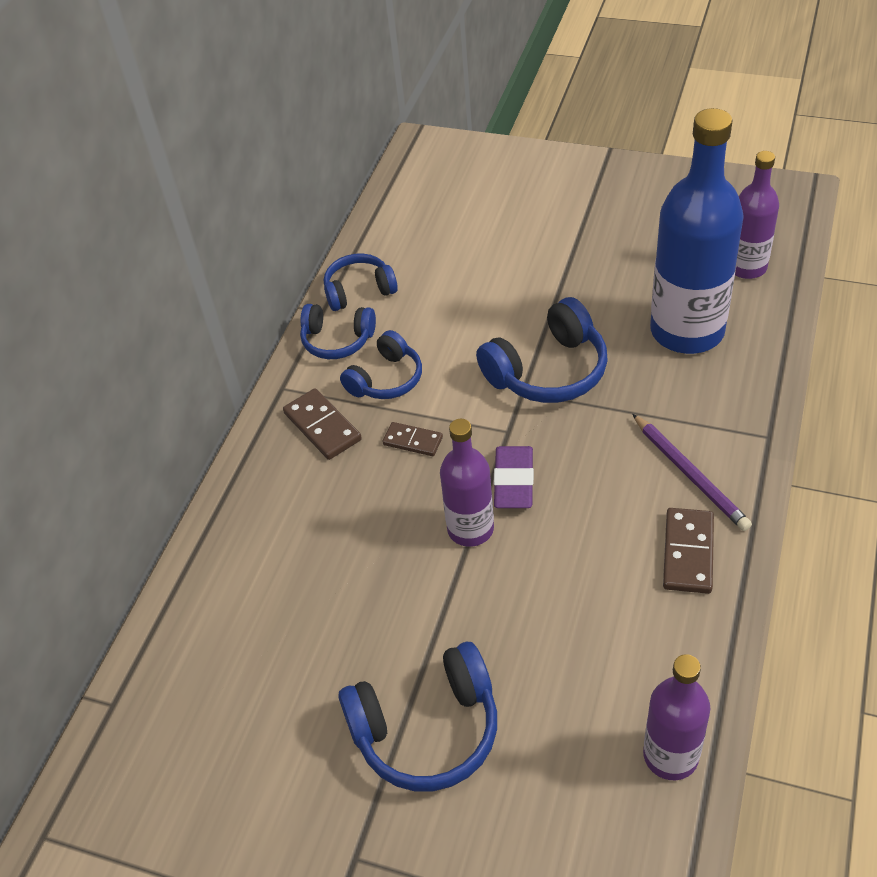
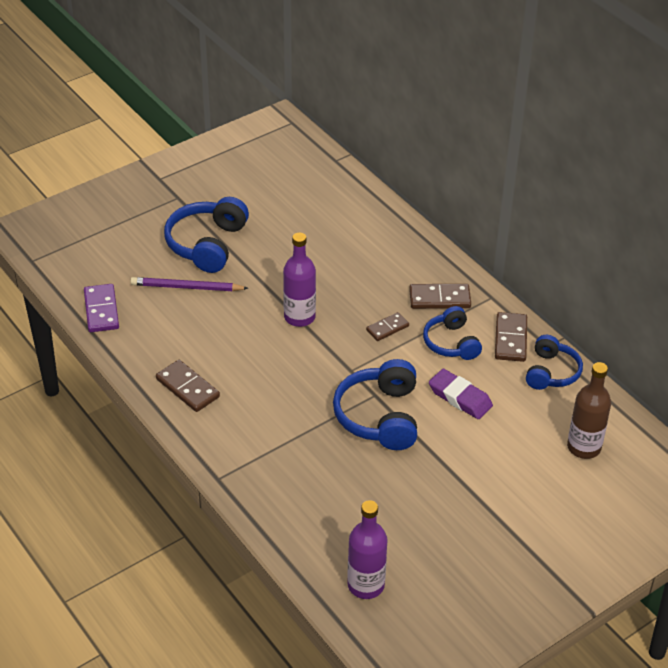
camera: 120 degrees right, 5 degrees down
blue headphones [300,304,376,359] -> brown domino [495,312,527,362]
purple eraser [494,446,534,508] -> purple eraser moved to [429,369,493,419]
purple pencil [633,414,752,531] -> purple pencil moved to [130,277,249,291]
purple bottle [643,654,710,780] -> purple domino [84,284,119,332]
blue bottle [650,108,744,354] -> none
none -> brown bottle [567,362,611,459]

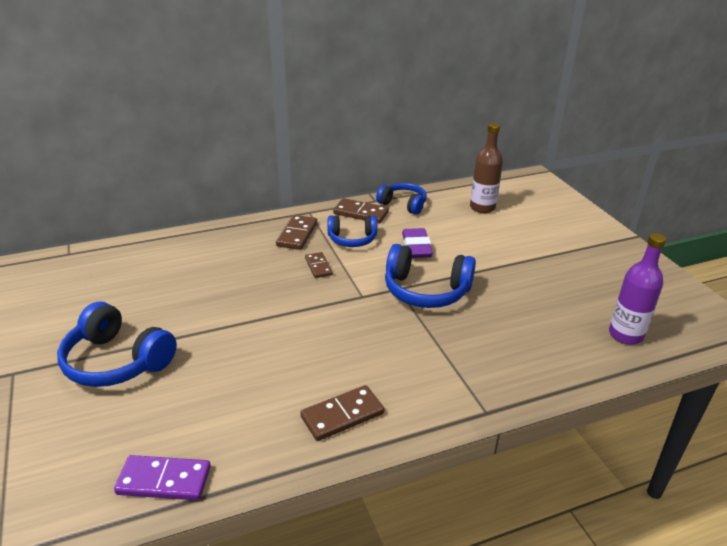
camera: 75 degrees left, 10 degrees down
purple pencil [130,277,249,291] -> none
purple bottle [283,233,316,327] -> none
purple eraser [429,369,493,419] -> purple eraser turned 60 degrees counterclockwise [402,228,433,258]

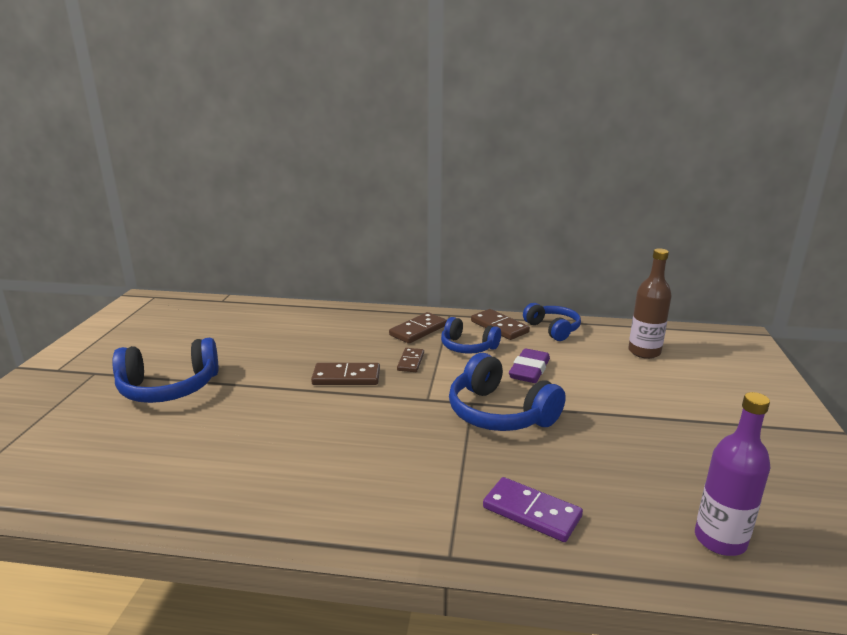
camera: 30 degrees right, 10 degrees down
blue headphones [57,302,177,387] -> blue headphones turned 75 degrees counterclockwise [112,338,218,403]
purple domino [114,455,211,500] -> purple domino moved to [483,477,583,542]
brown domino [300,385,384,441] -> brown domino moved to [311,363,380,385]

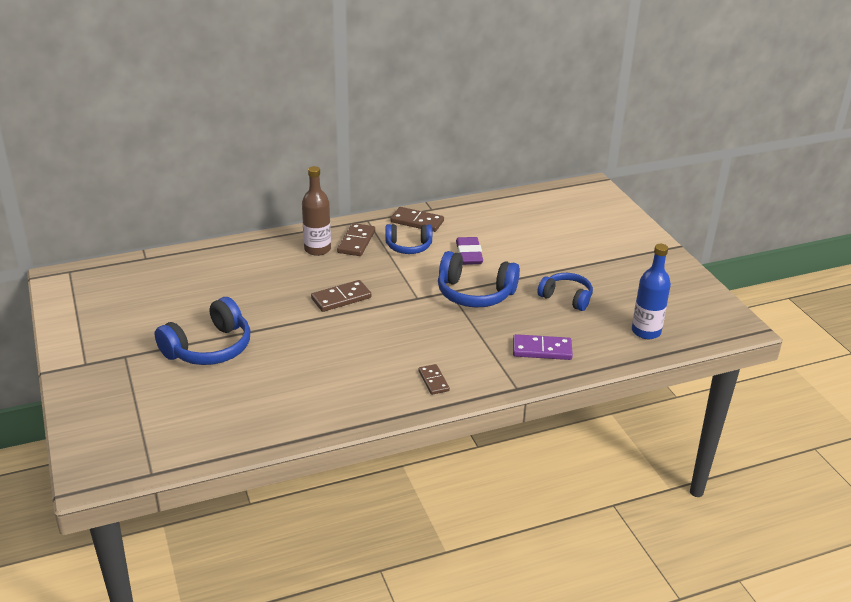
camera: 30 degrees left, 10 degrees up
brown domino [397,348,424,372] -> brown domino moved to [418,364,450,395]
blue headphones [523,303,581,341] -> blue headphones moved to [537,273,593,311]
brown bottle [628,248,672,359] -> brown bottle moved to [302,166,331,256]
purple bottle [695,392,770,556] -> blue bottle [632,244,671,339]

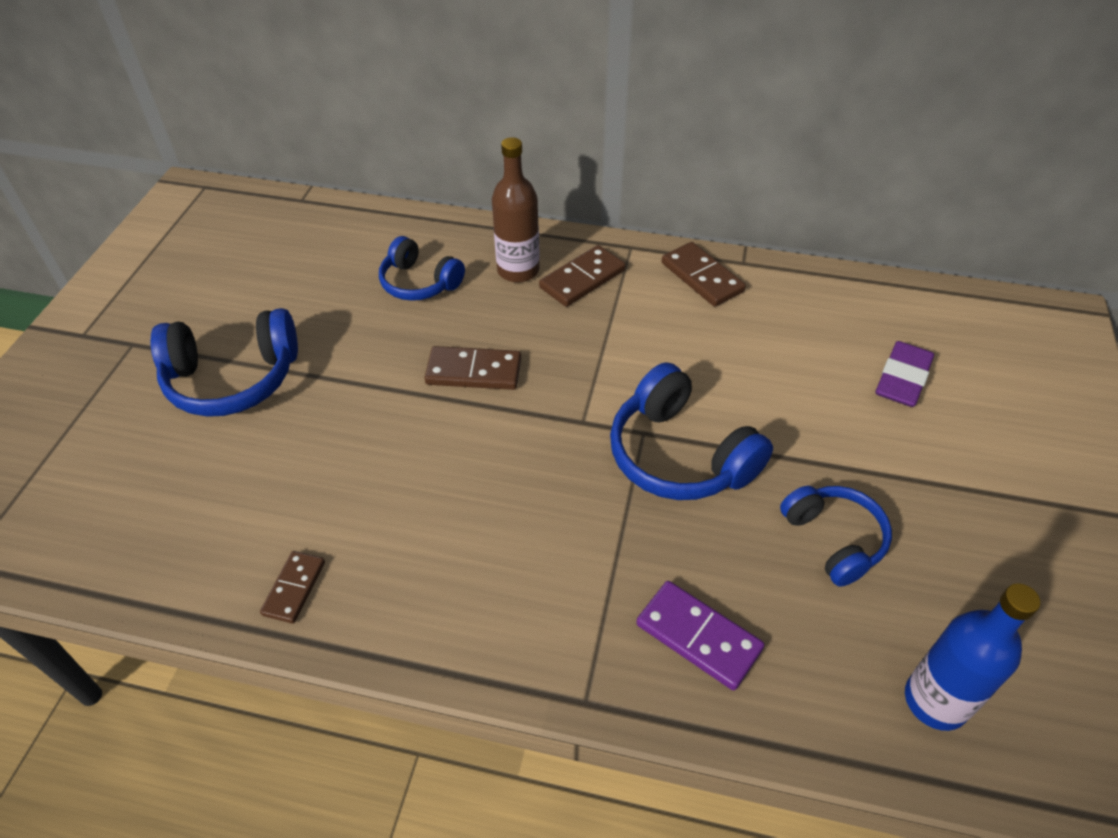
camera: 35 degrees right, 15 degrees up
blue headphones [385,224,432,254] -> blue headphones moved to [379,236,465,301]
brown domino [418,364,450,395] -> brown domino moved to [260,551,325,624]
purple eraser [456,237,483,265] -> purple eraser moved to [875,341,934,407]

